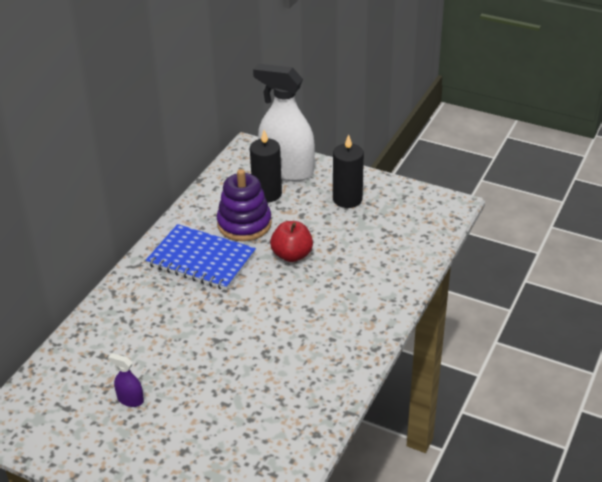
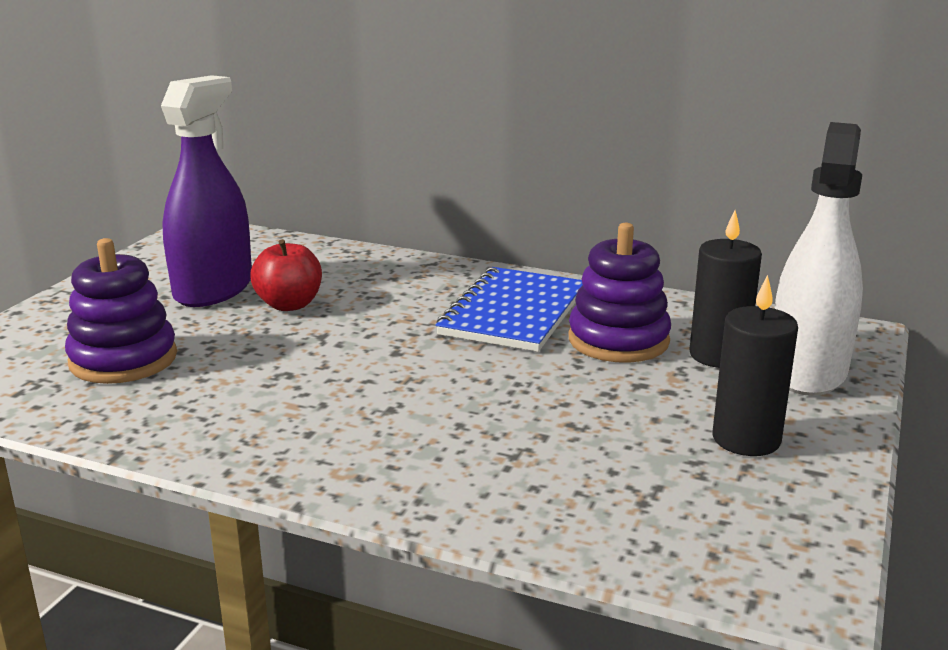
camera: 85 degrees right, 15 degrees down
purple spray bottle [108,353,144,407] -> purple spray bottle [161,75,252,307], size x2.47
red apple [270,221,313,262] -> red apple moved to [250,239,322,311]
none -> purple stacking toy [65,238,177,384]

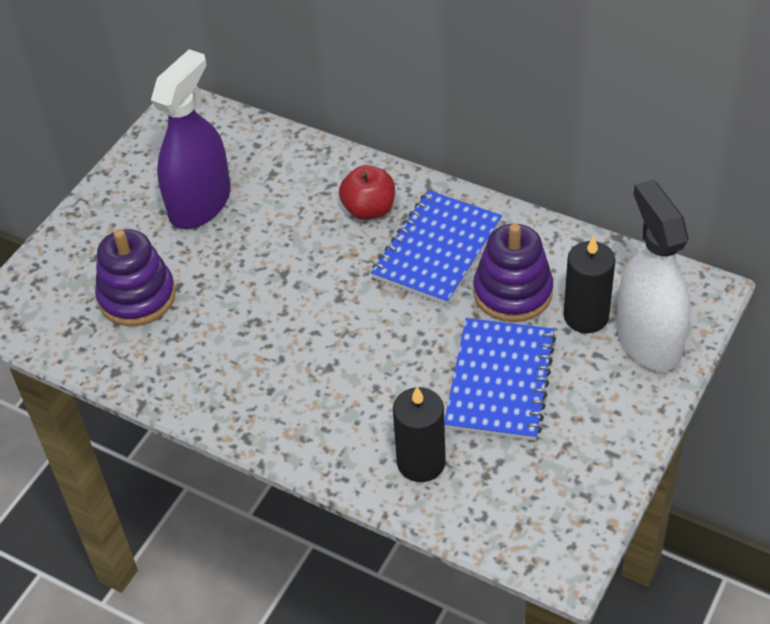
camera: 10 degrees right, 25 degrees up
red apple [250,239,322,311] -> red apple moved to [339,165,395,220]
black candle [713,275,798,456] -> black candle moved to [393,387,446,482]
white spray bottle [775,122,863,396] -> white spray bottle turned 45 degrees counterclockwise [616,180,691,372]
none -> blue notebook [444,318,556,441]

